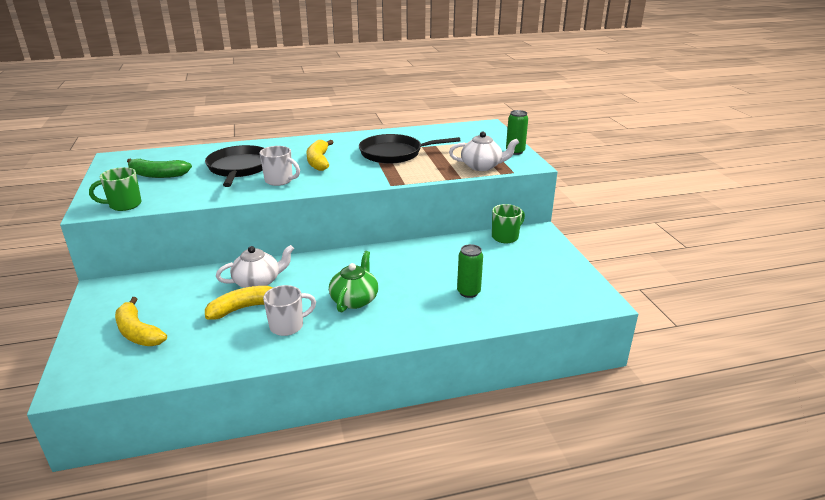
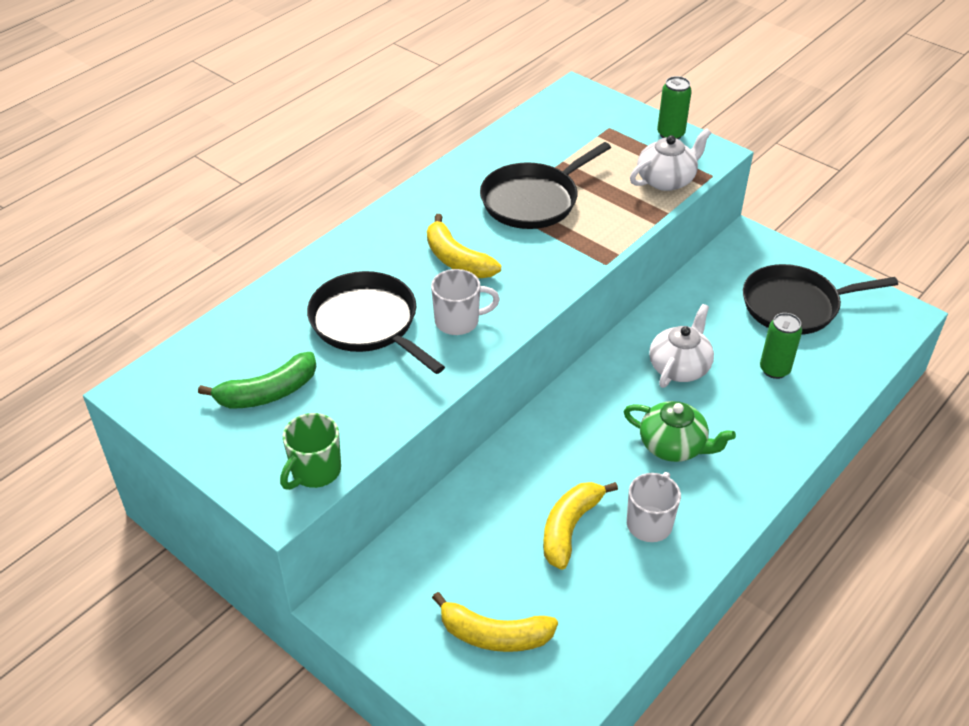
camera: 35 degrees left, 15 degrees up
white teapot [216,245,294,288] -> white teapot moved to [649,304,714,388]
green teapot [329,251,378,312] -> green teapot turned 135 degrees clockwise [624,401,736,462]
green mug [492,204,525,243] -> none
none -> black pan [743,264,898,335]

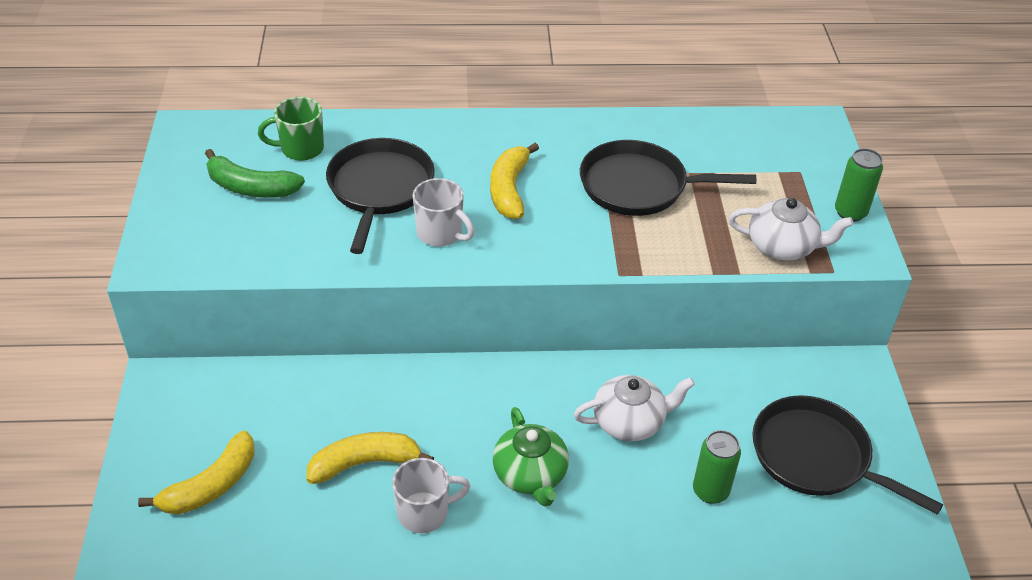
camera: 45 degrees right, 0 degrees up
green mug [280,413,341,490] -> green mug moved to [258,97,324,161]
yellow banana [432,592,558,652] -> yellow banana turned 105 degrees counterclockwise [138,431,255,514]

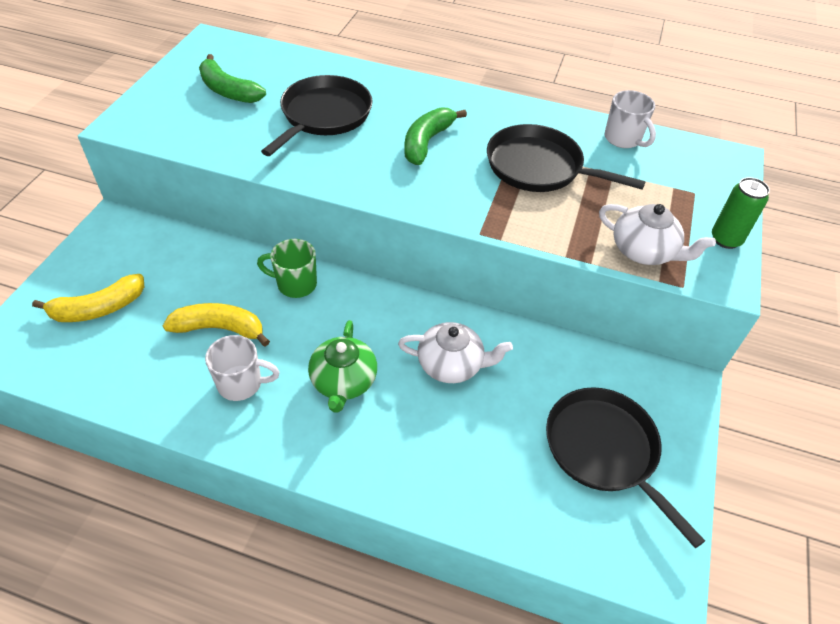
camera: 20 degrees right, 5 degrees up
green mug [258,97,324,161] -> green mug moved to [257,239,317,298]
white mug [413,178,475,247] -> white mug moved to [605,90,656,148]
yellow banana [490,143,539,219] -> green banana [404,107,467,165]
green can [693,430,741,504] -> none

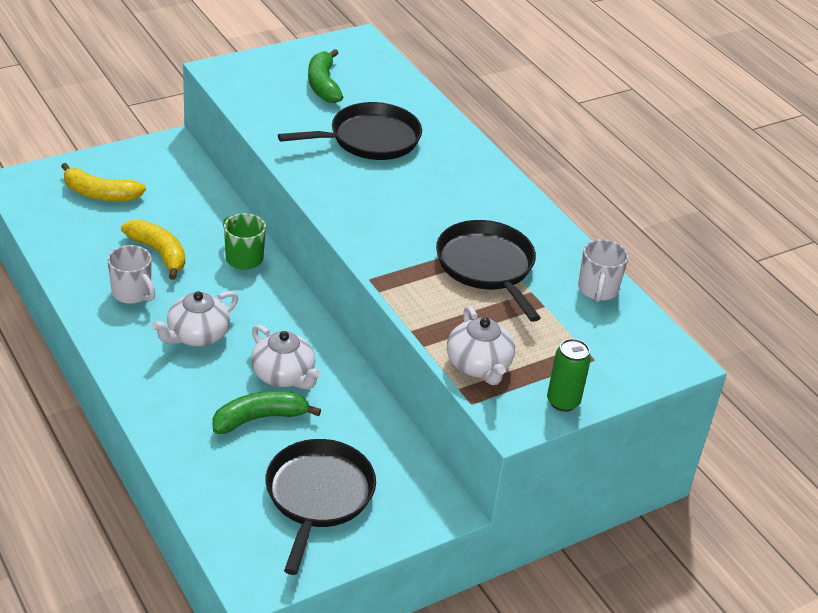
camera: 40 degrees right, 10 degrees down
green teapot [308,320,377,413] -> white teapot [152,291,238,347]
green banana [404,107,467,165] -> green banana moved to [212,391,321,434]

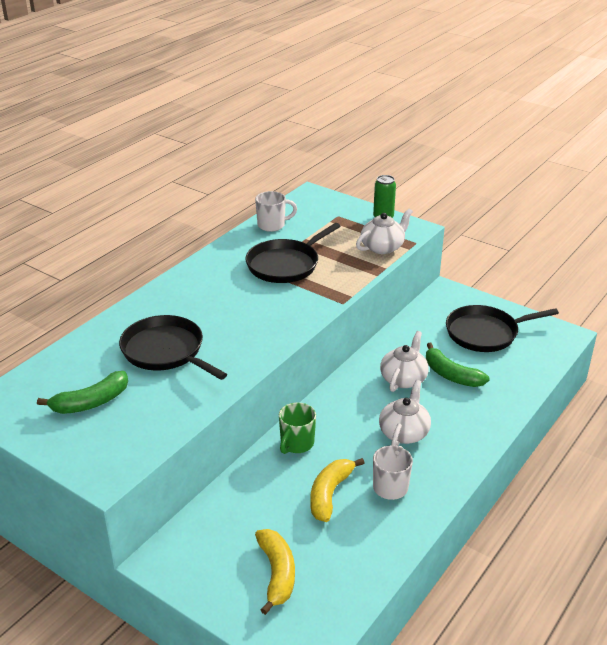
camera: 110 degrees left, 5 degrees down
white teapot [152,291,238,347] -> white teapot turned 90 degrees counterclockwise [379,380,431,446]

